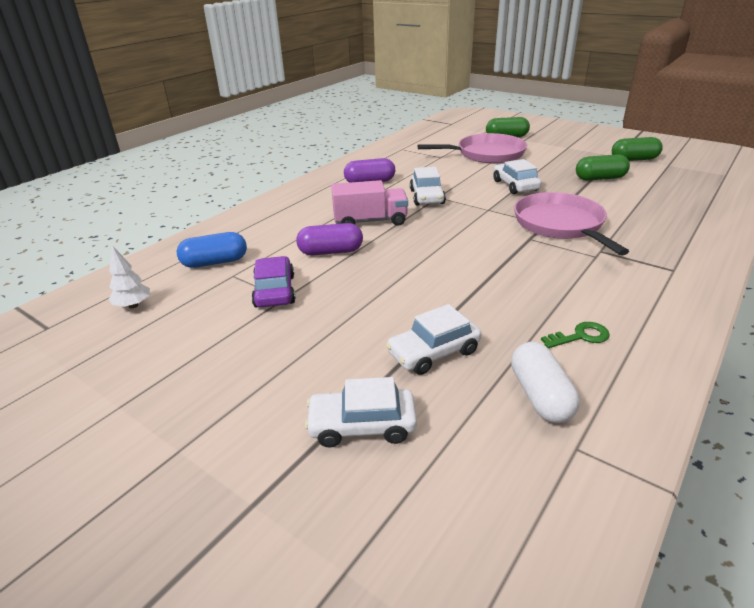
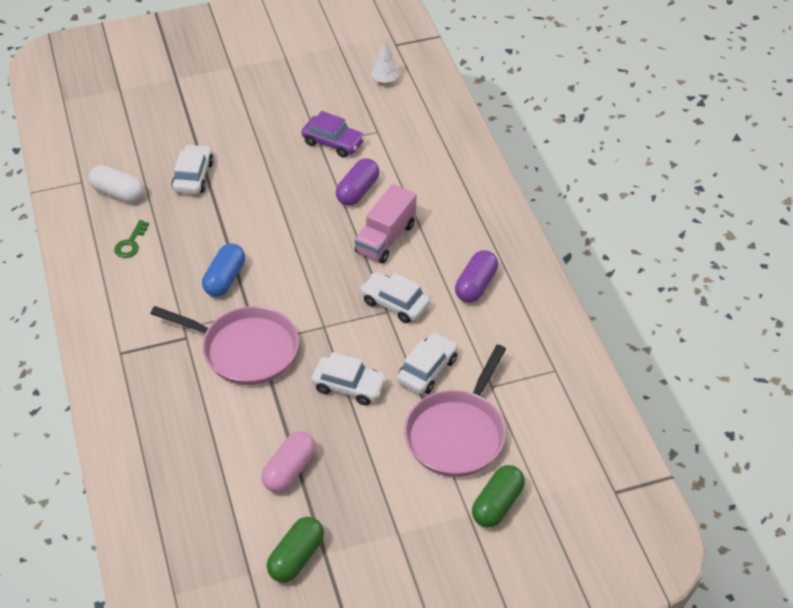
camera: 125 degrees right, 15 degrees up
blue capsule [177,232,247,268] -> blue capsule moved to [202,243,245,297]
white car [305,377,417,448] -> white car moved to [397,332,458,394]
green capsule [576,154,630,181] -> pink capsule [261,431,315,493]

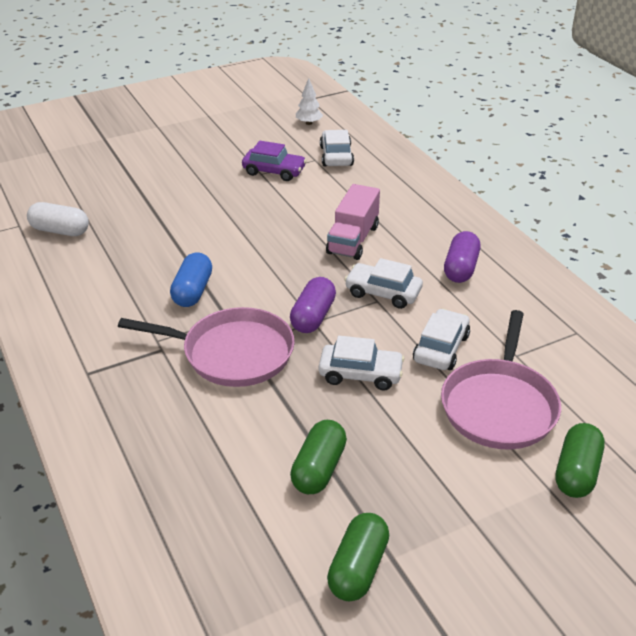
camera: 10 degrees left, 10 degrees down
green key [114,220,149,258] -> none
white car [171,144,214,194] -> white car moved to [320,130,354,167]
pink capsule [261,431,315,493] -> green capsule [290,420,347,494]
purple capsule [336,158,379,206] -> purple capsule moved to [290,277,336,333]

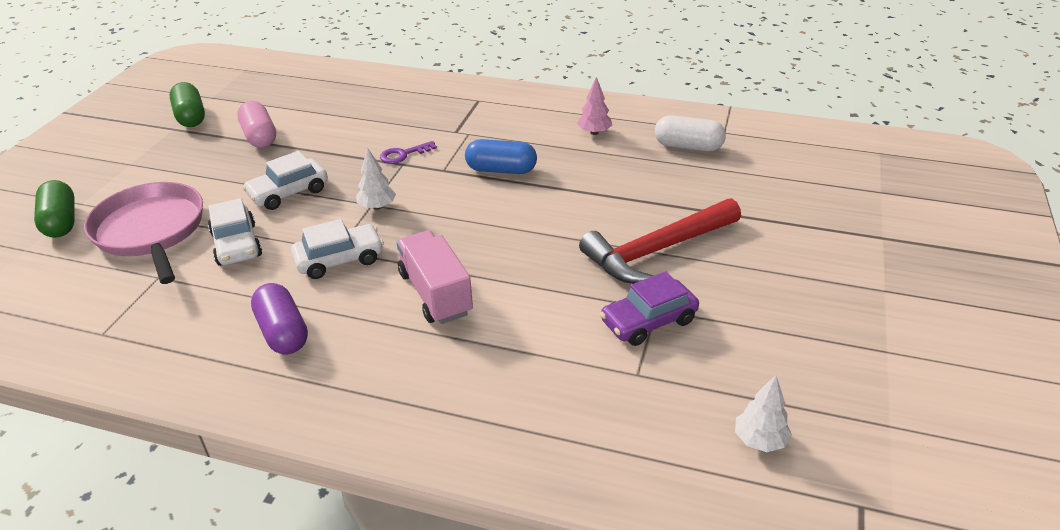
camera: 135 degrees right, 0 degrees up
white capsule [27,202,89,236] -> white capsule turned 45 degrees clockwise [655,115,726,151]
pink pan [118,307,295,387] -> purple key [380,141,437,164]
blue capsule [170,252,212,307] -> blue capsule turned 45 degrees counterclockwise [465,139,537,174]
purple capsule [290,277,336,333] -> white tree [356,148,396,210]
green capsule [290,420,347,494] -> pink capsule [237,101,276,148]
white car [320,130,354,167] -> none
none -> pink tree [577,77,612,135]
none -> red hammer [579,198,741,284]

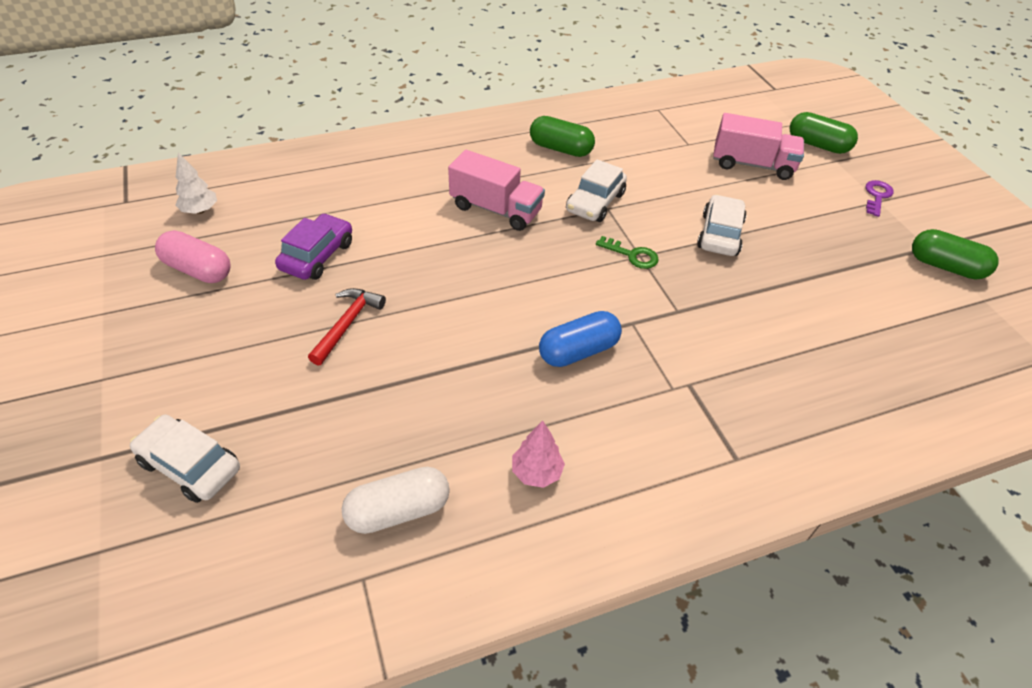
camera: 140 degrees right, 10 degrees up
pink pan [84,182,203,284] -> pink truck [713,113,804,180]
white car [208,198,262,266] -> white car moved to [130,415,240,503]
pink capsule [237,101,276,148] -> pink capsule moved to [155,230,230,283]
purple capsule [251,283,308,354] -> green capsule [530,116,595,157]
white tree [356,148,396,210] -> green key [596,236,659,269]
purple key [380,141,437,164] -> purple key moved to [866,180,894,217]
red hammer [579,198,741,284] -> red hammer [308,288,386,366], size x0.56

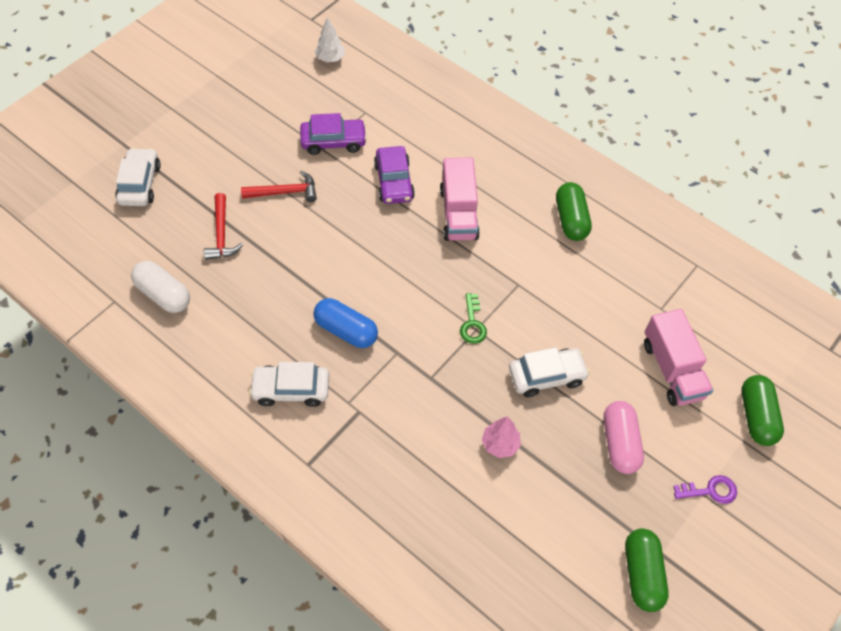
camera: 60 degrees right, 10 degrees up
pink capsule [155,230,230,283] -> pink capsule moved to [604,401,644,474]
pink tree [512,421,565,488] -> pink tree moved to [482,416,521,458]
white car [566,159,627,222] -> white car moved to [249,362,329,407]
none -> red hammer [204,193,243,260]
none -> purple car [374,146,415,204]

